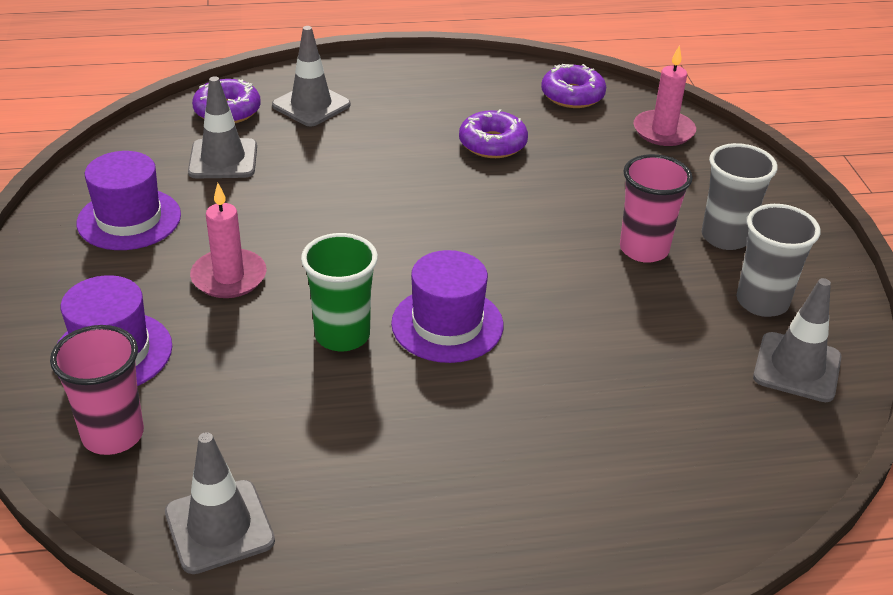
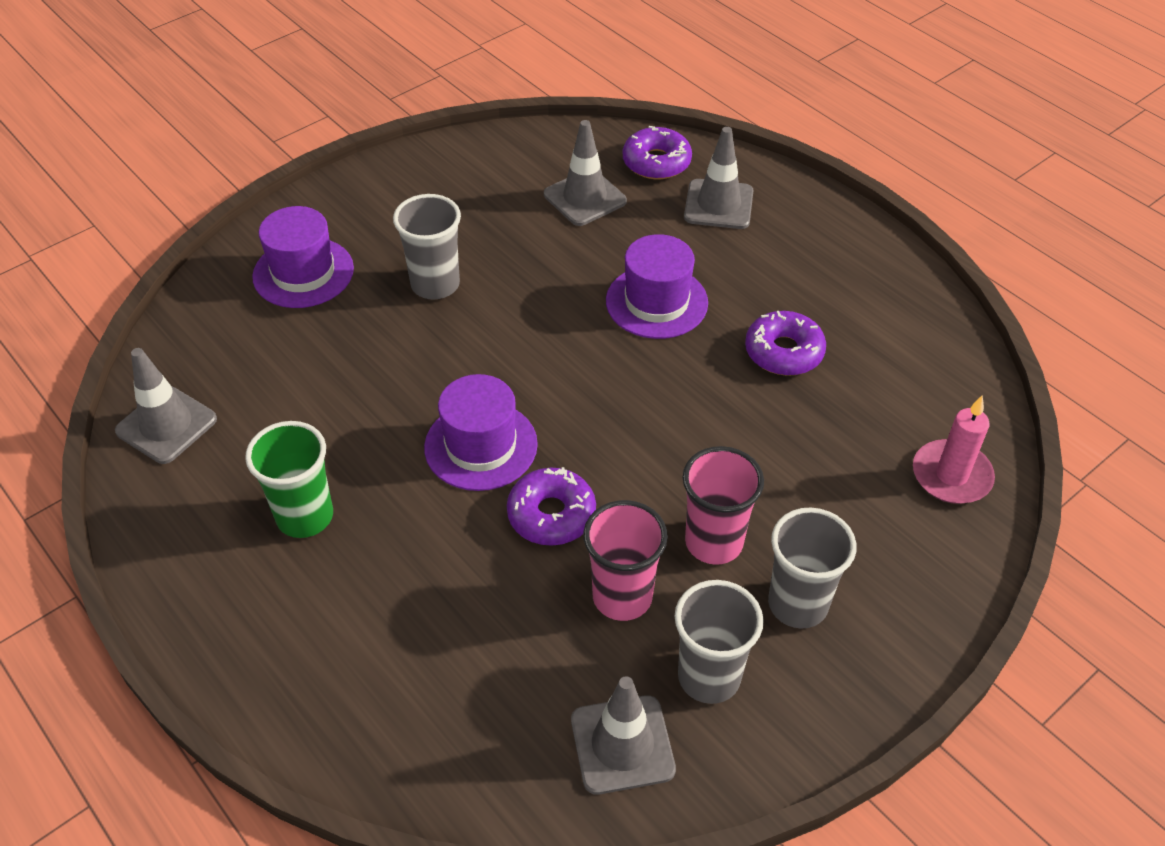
camera: 60 degrees right, 10 degrees up
pink cup [50,325,144,455] -> pink cup moved to [583,500,668,621]
purple hat [77,151,181,250] -> purple hat moved to [606,234,708,339]
pink candle [190,183,266,298] -> grey cup [393,194,461,299]
green cup [301,233,378,351] -> green cup moved to [245,421,333,538]
purple donut [541,64,606,108] -> purple donut moved to [507,467,596,546]

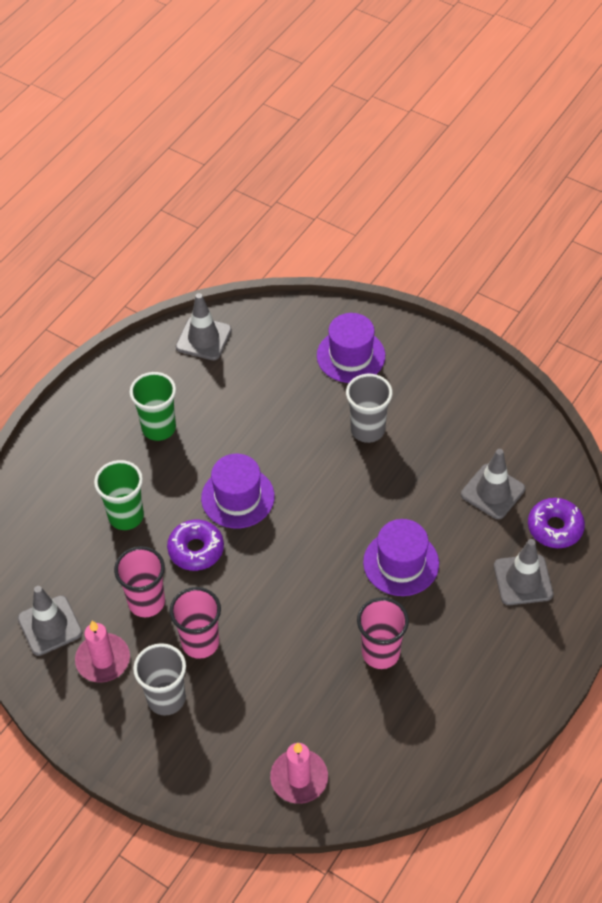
camera: 75 degrees right, 5 degrees up
grey cup [675,580,764,704] -> pink candle [75,621,130,683]
purple donut [745,311,826,376] -> pink cup [357,597,409,669]
none -> green cup [94,460,144,530]

